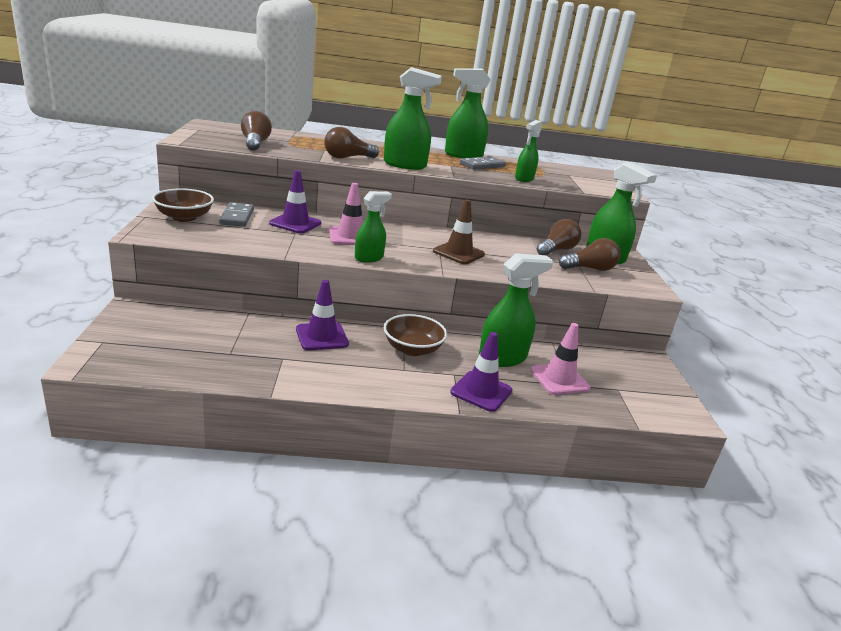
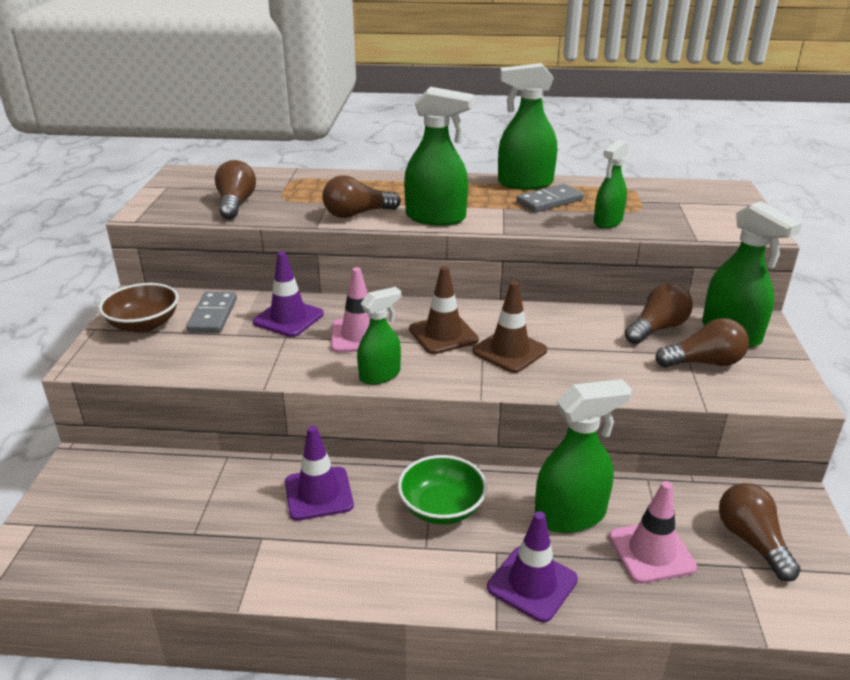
camera: 10 degrees right, 5 degrees up
brown bowl [384,314,447,356] -> green bowl [398,455,487,525]
none -> brown traffic cone [409,266,479,354]
none -> brown light bulb [719,483,801,582]

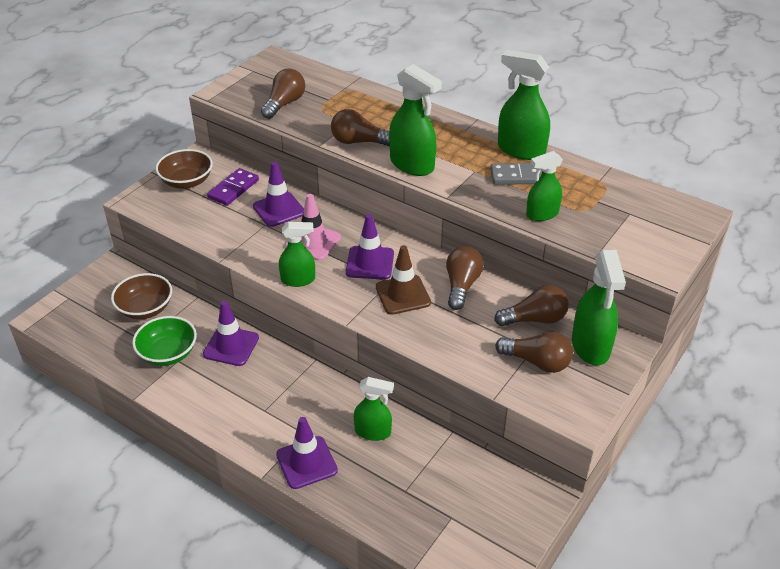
camera: 30 degrees right, 10 degrees up
grey domino [186,292,237,333] -> purple domino [207,168,259,206]
green bowl [398,455,487,525] -> green bowl moved to [132,316,197,366]
brown traffic cone [409,266,479,354] -> purple traffic cone [346,214,394,280]
green spray bottle [535,379,632,533] -> green spray bottle [354,377,394,441], size x0.64
pink traffic cone [609,481,697,583] -> none
brown light bulb [719,483,801,582] -> brown light bulb moved to [446,246,484,310]
none -> brown bowl [111,273,172,319]

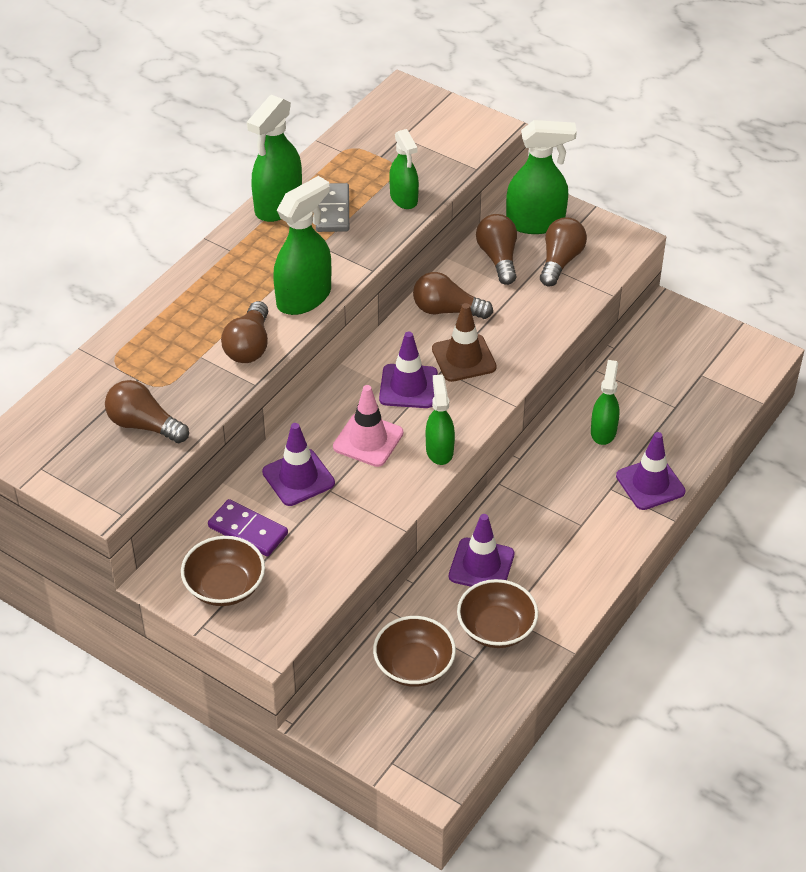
camera: 90 degrees left, 5 degrees up
green bowl [132,316,197,366] -> brown bowl [457,579,538,648]

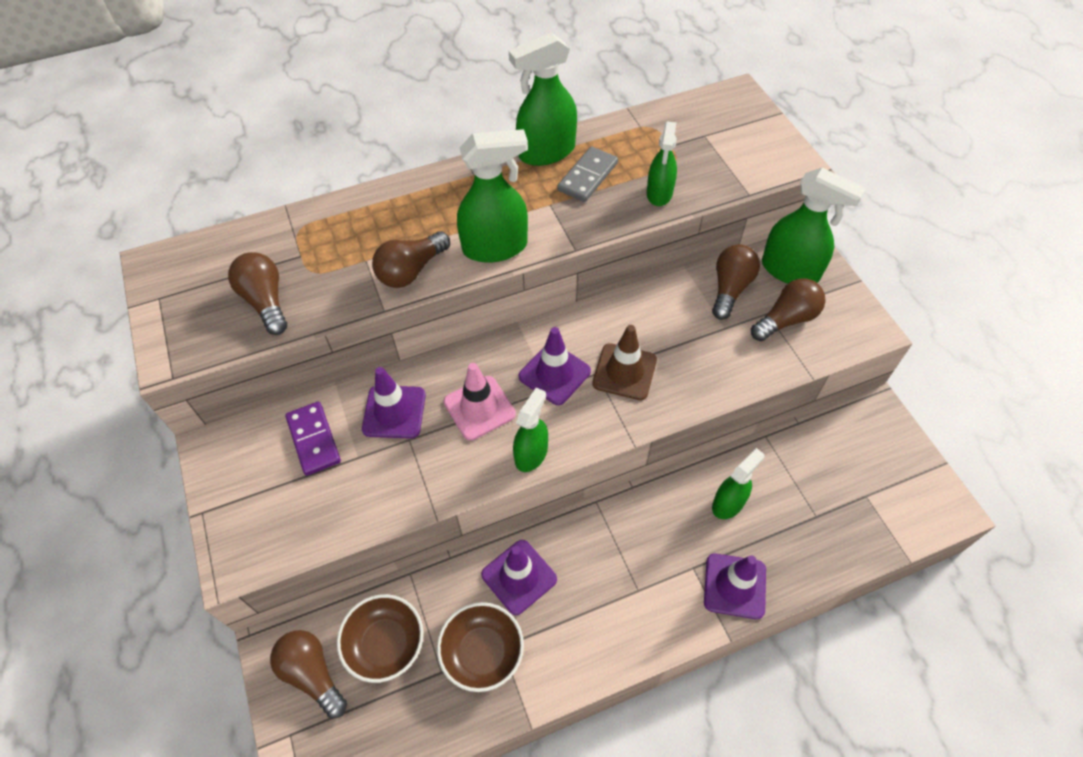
camera: 35 degrees right, 10 degrees up
brown bowl [181,536,265,606] -> none
brown light bulb [413,272,493,319] -> brown light bulb moved to [270,630,347,719]

